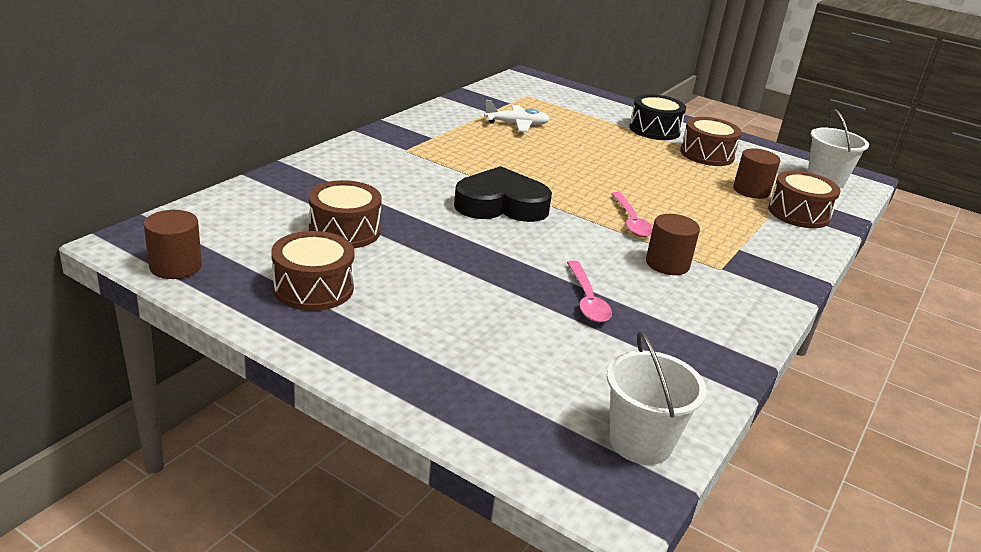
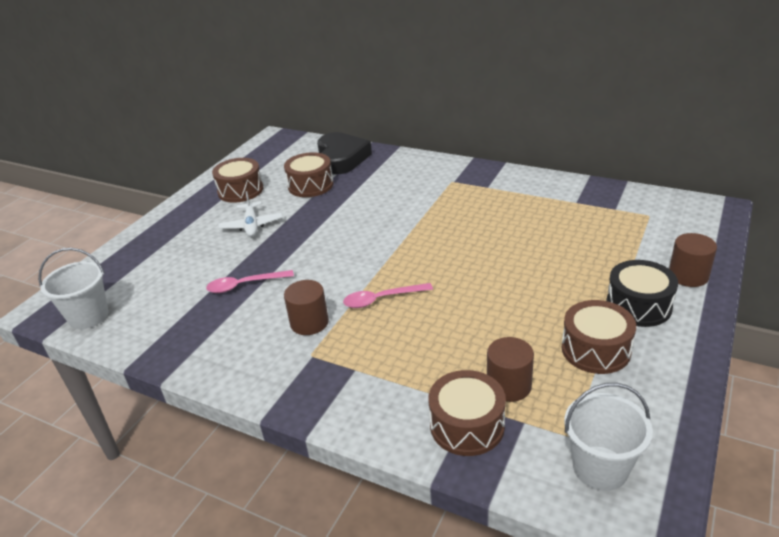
camera: 90 degrees right, 5 degrees up
brown cylinder [144,210,202,279] -> brown cylinder moved to [669,233,717,287]
black heart [454,166,552,222] -> black heart moved to [317,132,372,175]
white plane [484,100,550,132] -> white plane moved to [218,191,282,237]

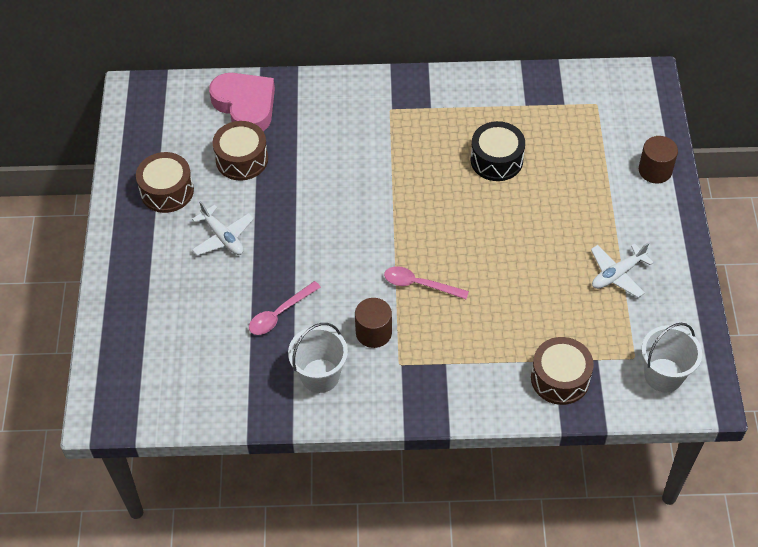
camera: 30 degrees left, 20 degrees up
white bucket [38,248,108,329] -> white bucket moved to [288,323,348,393]
black heart [317,132,372,175] -> pink heart [209,73,275,131]
pink spoon [343,283,433,308] -> pink spoon turned 60 degrees clockwise [384,266,469,299]
brown cylinder [487,337,534,402] -> none
brown drum [562,300,636,374] -> white plane [591,243,654,298]
black drum [606,260,678,327] -> black drum moved to [471,121,525,181]

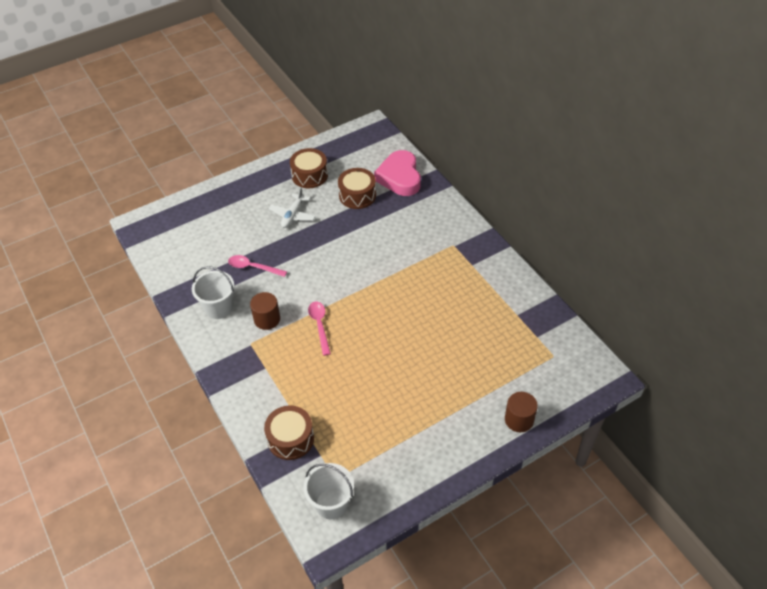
camera: 60 degrees right, 5 degrees down
pink heart [209,73,275,131] -> pink heart turned 150 degrees clockwise [374,150,421,196]
black drum [471,121,525,181] -> none
white plane [591,243,654,298] -> none

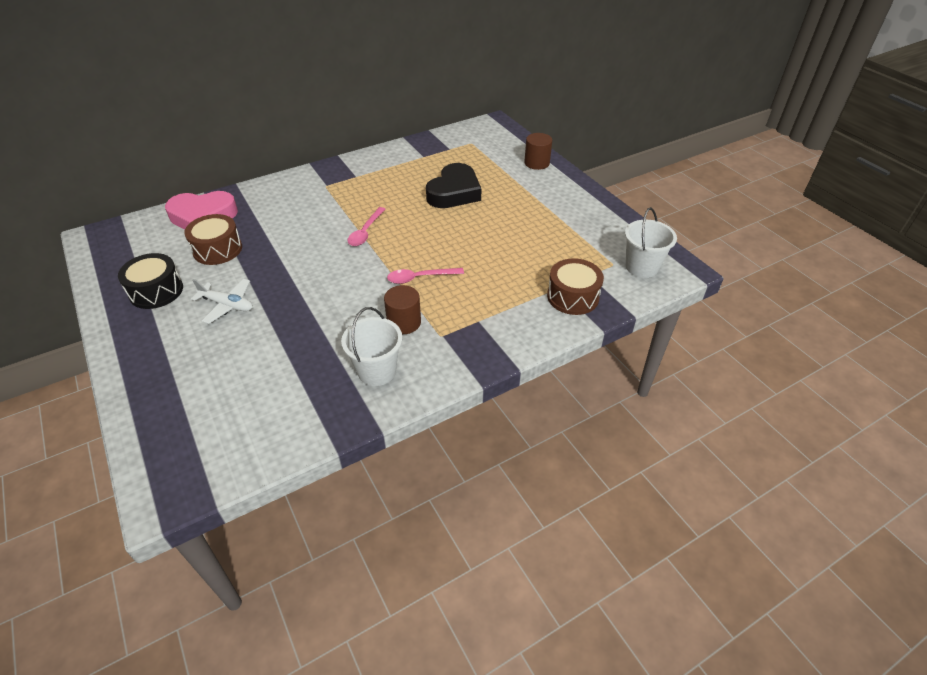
camera: 90 degrees left, 5 degrees down
pink spoon [228,255,287,277] -> pink spoon moved to [347,207,386,246]
brown drum [290,148,328,188] -> black drum [118,253,183,309]
none -> black heart [426,163,481,208]

